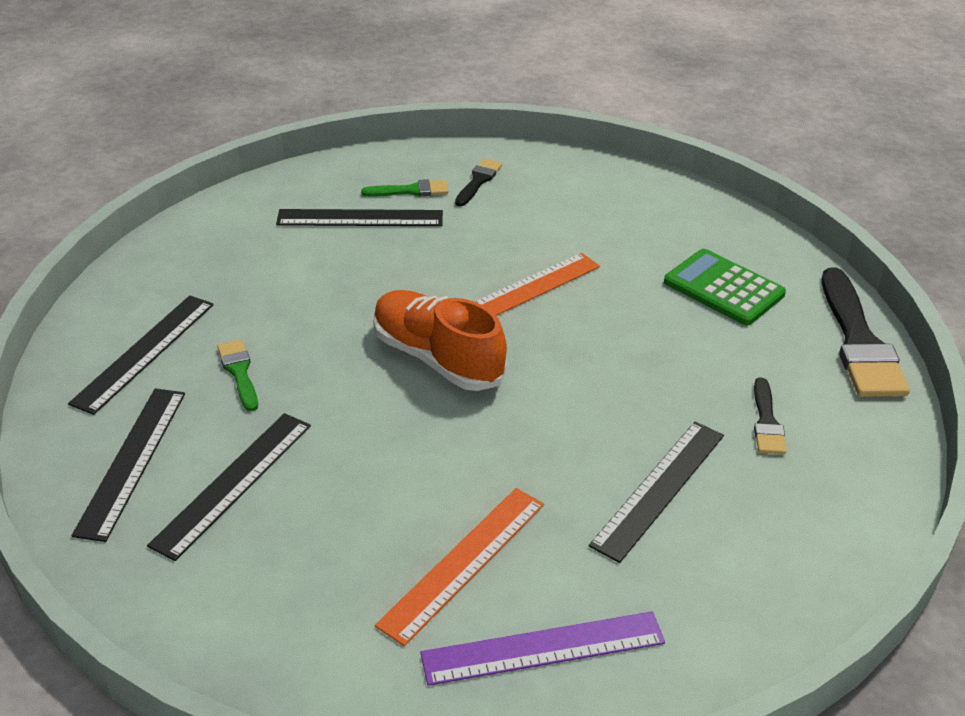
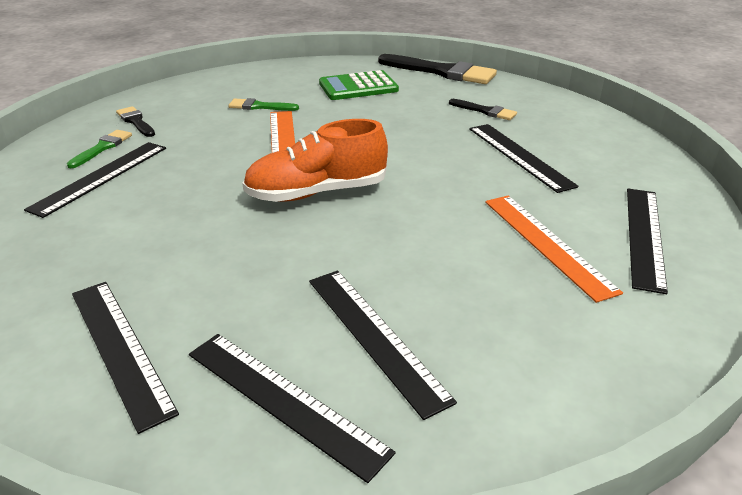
camera: 60 degrees left, 5 degrees down
green brush [217,339,258,411] -> green brush moved to [228,98,299,111]
purple ruler [420,612,665,686] -> black ruler [627,189,668,294]

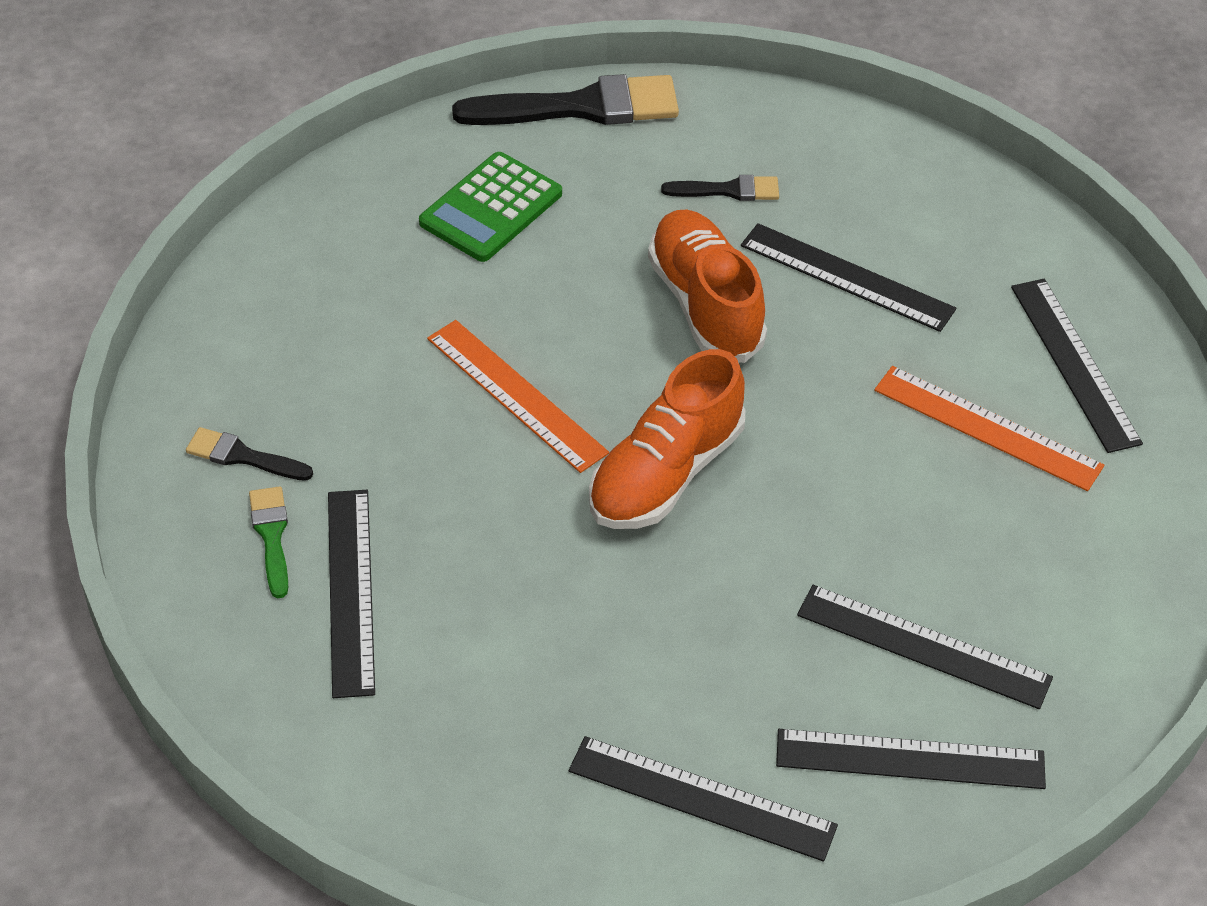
camera: 35 degrees left, 15 degrees up
green brush [228,98,299,111] -> none
none -> orange shoe [648,210,767,363]

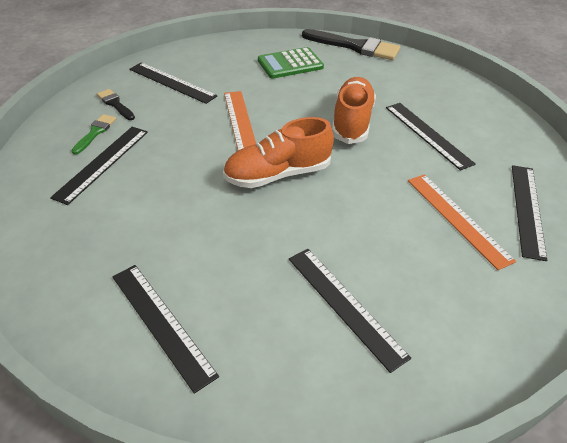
camera: 30 degrees right, 5 degrees down
black brush [661,175,779,201] -> none
black ruler [776,729,1046,789] -> black ruler moved to [129,62,218,104]

